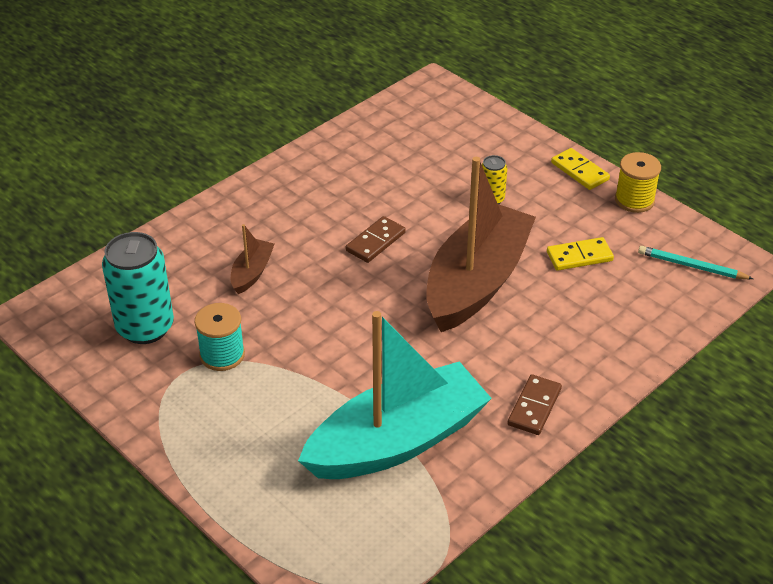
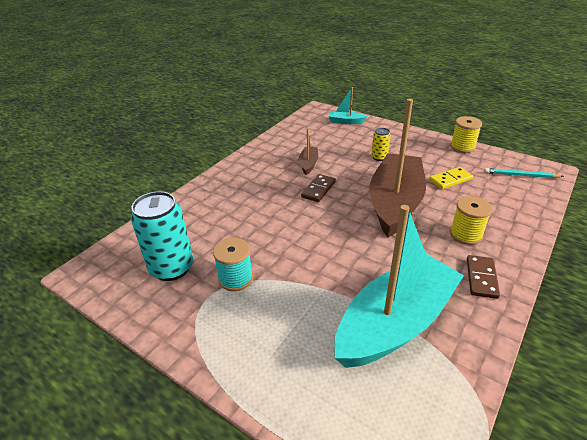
camera: 10 degrees left, 5 degrees down
brown boat [231,224,274,294] -> brown boat moved to [299,128,318,175]
yellow domino [551,148,610,190] -> none
none -> turquoise boat [328,87,367,124]
none -> yellow spool [450,196,492,245]

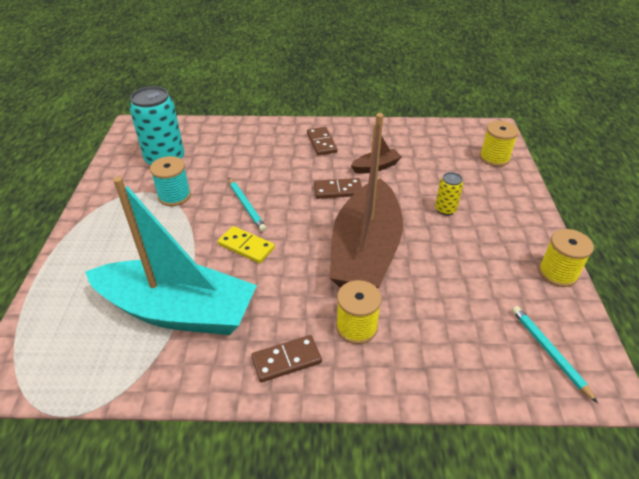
camera: 55 degrees right, 5 degrees up
turquoise boat [328,87,367,124] -> yellow spool [480,121,519,167]
brown boat [370,99,426,238] -> brown boat turned 120 degrees clockwise [329,113,403,288]
yellow domino [429,167,473,189] -> yellow domino moved to [218,226,275,263]
none -> turquoise pencil [229,178,267,232]
none -> brown domino [307,127,337,156]

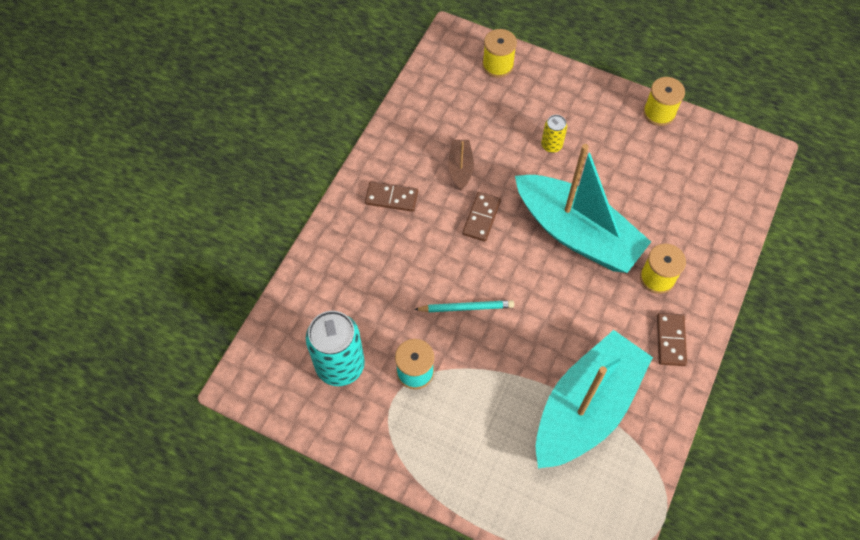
camera: 65 degrees left, 20 degrees up
yellow domino [218,226,275,263] -> none
brown boat [329,113,403,288] -> turquoise boat [515,144,651,273]
turquoise pencil [512,306,598,403] -> none

